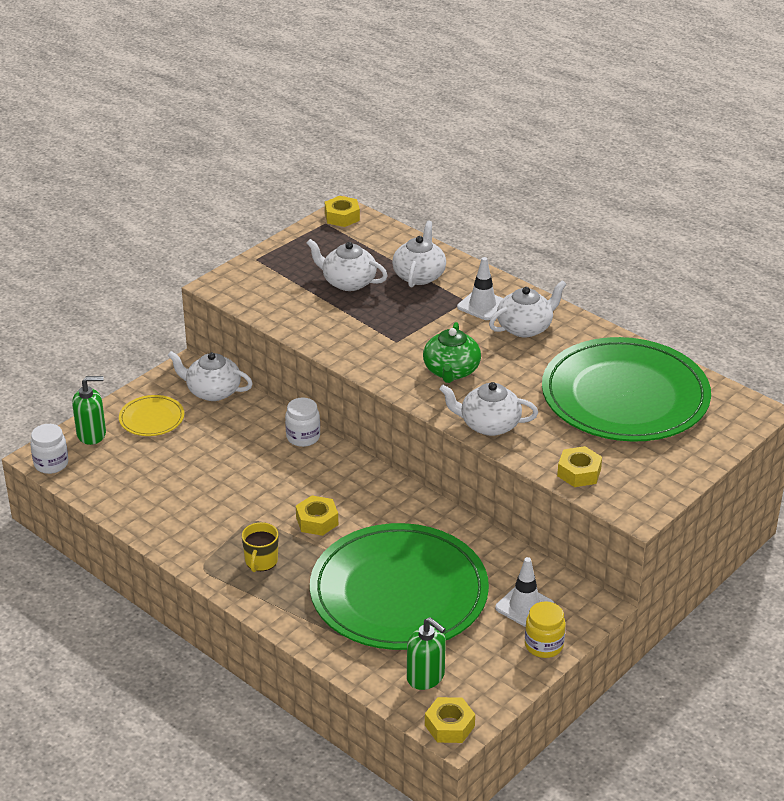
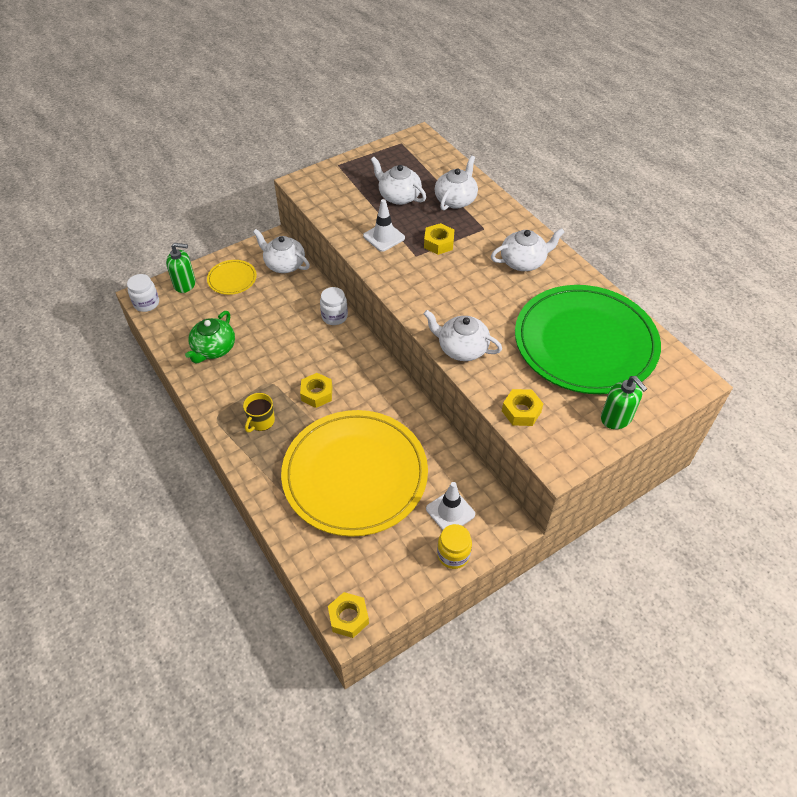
camera: 15 degrees right, 15 degrees up
green plate [310,523,489,650] -> yellow plate [281,410,428,537]
yellow nut [325,196,360,227] -> yellow nut moved to [424,223,454,255]
green soap dispenser [407,617,446,690] -> green soap dispenser moved to [601,376,648,429]
green teapot [423,322,481,383] -> green teapot moved to [185,311,235,363]
white traffic cone [457,257,503,320] -> white traffic cone moved to [363,199,405,252]

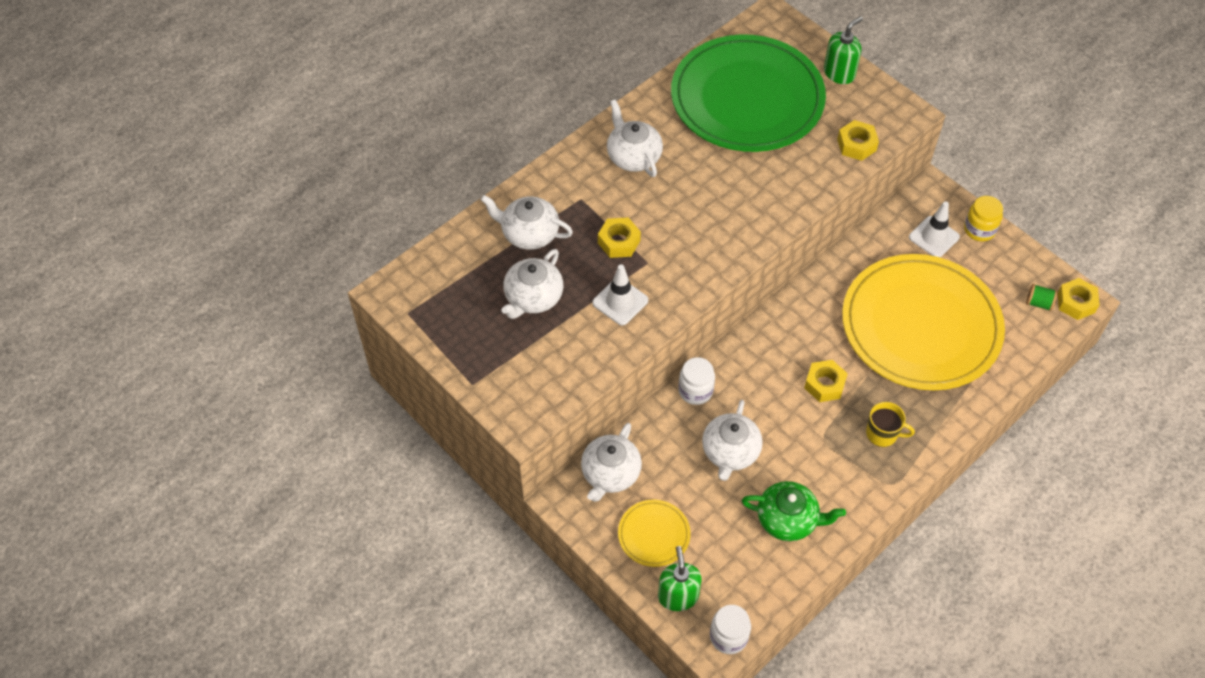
camera: 100 degrees left, 5 degrees up
white teapot [424,310,502,361] -> white teapot moved to [702,400,763,481]
none -> green spool [1026,284,1058,311]

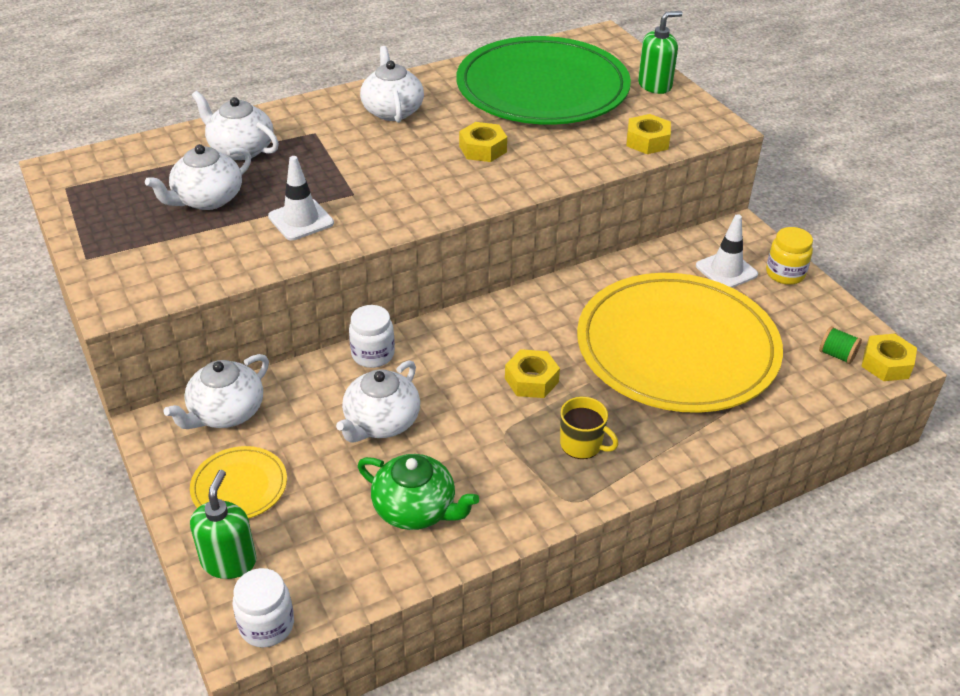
camera: 15 degrees right, 15 degrees down
yellow nut [598,217,641,258] -> yellow nut moved to [459,122,507,162]

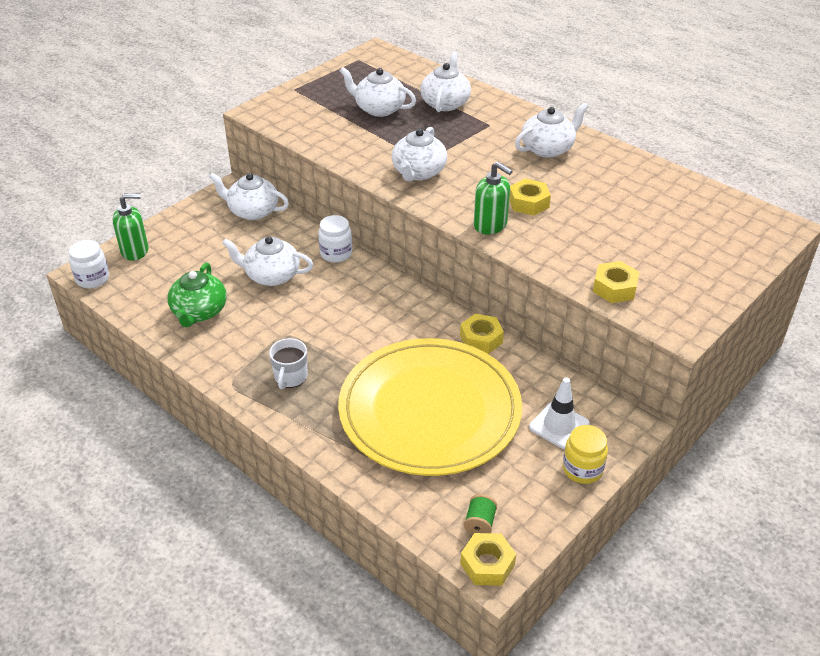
camera: 70 degrees right, 0 degrees up
yellow plate [190,446,287,519] -> none
white traffic cone [268,156,334,240] -> none
green plate [456,36,631,125] -> none
yellow nut [505,349,560,398] -> yellow nut moved to [460,314,504,354]
yellow mug [560,397,619,459] -> white mug [269,338,308,389]
green soap dispenser [638,11,683,94] -> green soap dispenser moved to [474,161,513,234]
none -> white teapot [392,127,447,181]

